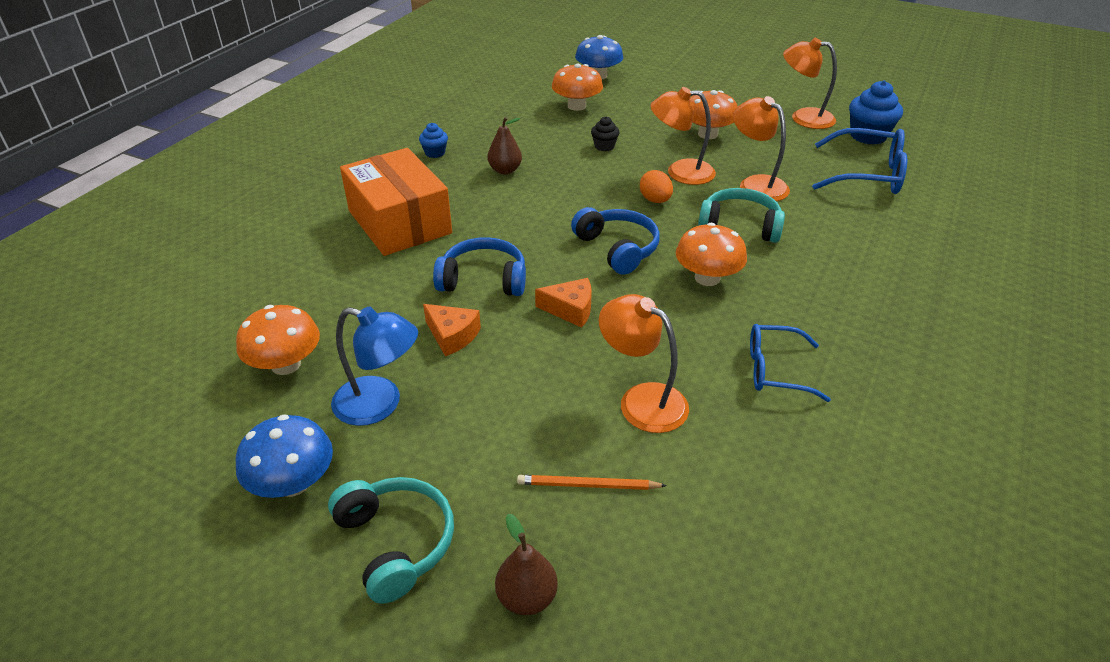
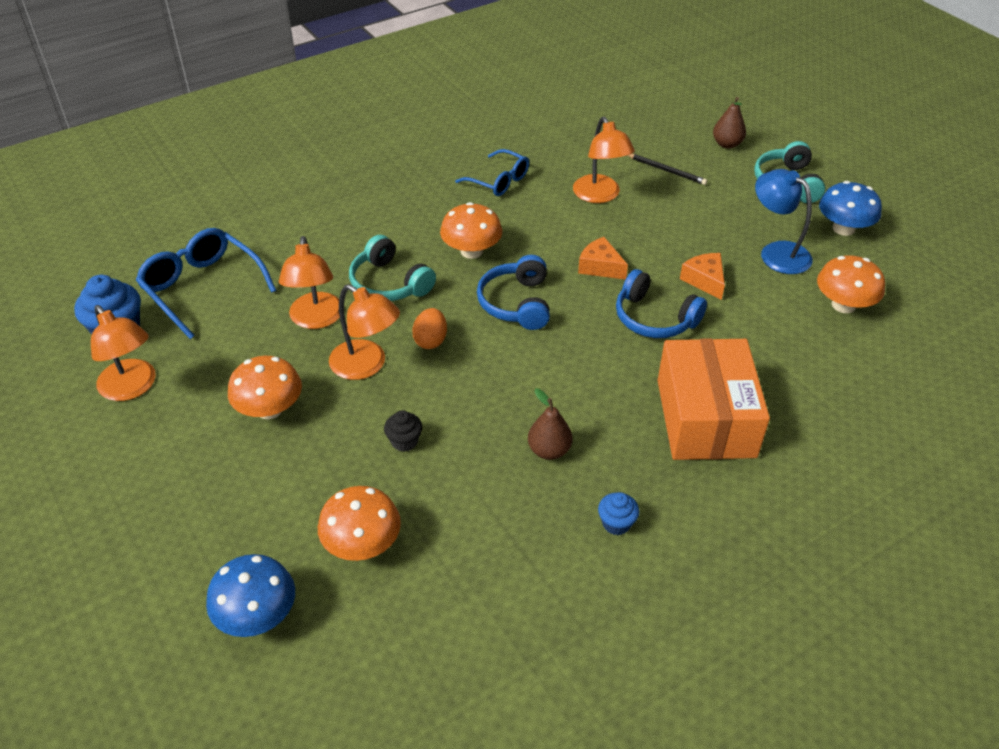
camera: 150 degrees left, 5 degrees up
orange pencil [517,475,667,490] -> black pencil [627,154,707,185]

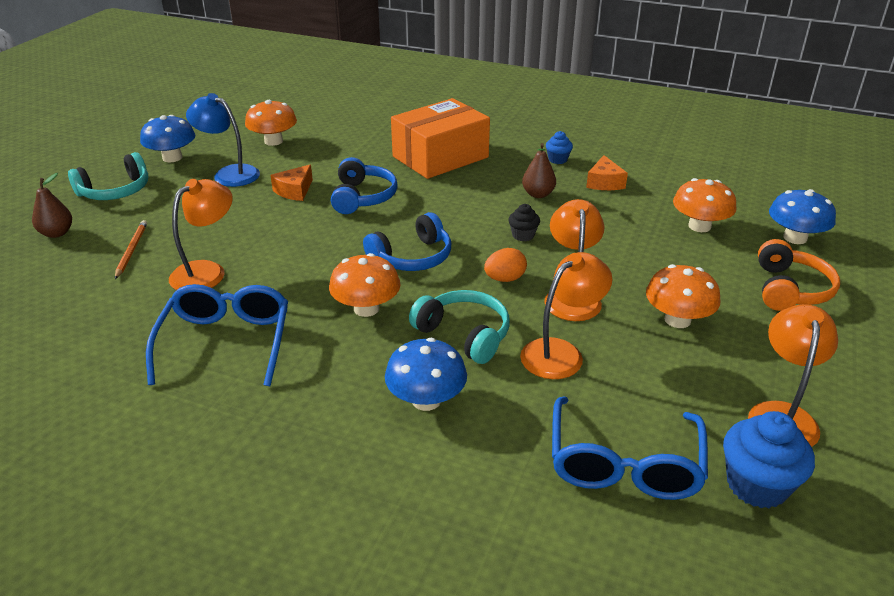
camera: 125 degrees left, 10 degrees down
turquoise headphones [349,235,436,301] -> turquoise headphones turned 60 degrees counterclockwise [409,290,510,364]
black cupcake [384,410,422,452] -> black cupcake moved to [508,204,540,241]
blue glasses [455,149,529,196] -> blue glasses [146,284,288,386], size x1.53
orange cheese [578,237,628,280] -> orange cheese moved to [586,155,628,190]
black pencil [627,154,707,185] -> orange pencil [115,220,147,279]
blue lamp [755,169,813,274] -> blue lamp turned 105 degrees clockwise [186,93,260,187]
none -> blue mushroom [385,338,467,411]
none -> orange headphones [758,239,840,311]

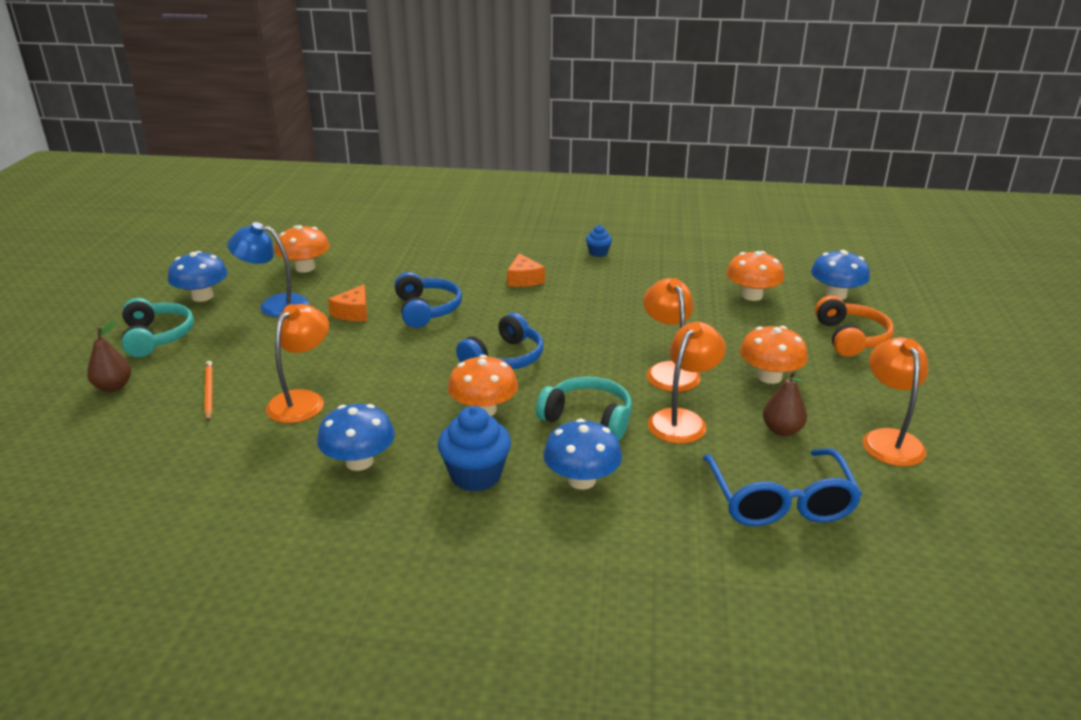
camera: 15 degrees left, 5 degrees down
turquoise headphones [68,152,148,200] -> turquoise headphones turned 60 degrees counterclockwise [121,298,194,357]
blue glasses [146,284,288,386] -> blue mushroom [317,404,395,471]
orange box [391,98,490,179] -> none
orange egg [484,248,527,282] -> none
black cupcake [508,204,540,241] -> none
brown pear [522,143,556,198] -> brown pear moved to [763,371,807,436]
orange cheese [586,155,628,190] -> orange cheese moved to [507,253,545,287]
blue cupcake [723,411,815,508] -> blue cupcake moved to [438,406,511,492]

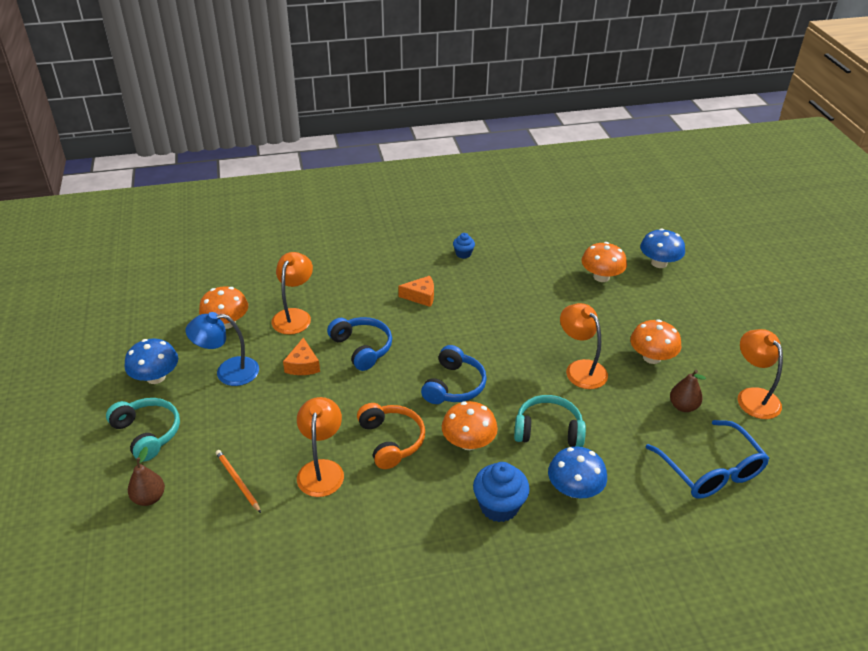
camera: 20 degrees left, 10 degrees up
blue mushroom [317,404,395,471] -> none
orange cheese [507,253,545,287] -> orange cheese turned 60 degrees counterclockwise [398,276,434,307]
orange lamp [648,322,726,444] -> orange lamp moved to [272,252,313,335]
orange headphones [815,295,894,357] -> orange headphones moved to [357,403,425,469]

